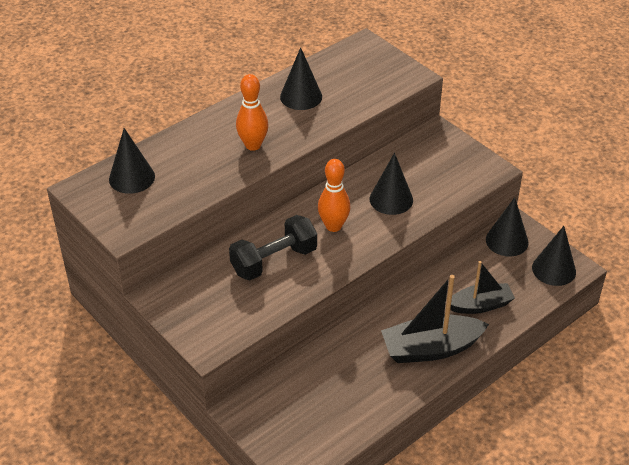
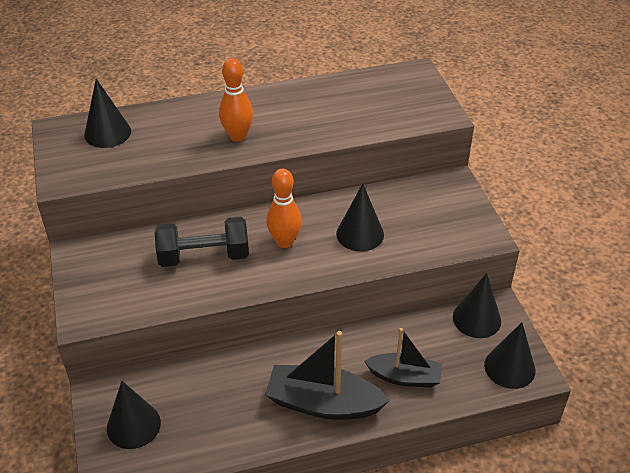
camera: 25 degrees right, 0 degrees up
black cone [280,47,322,110] -> black cone moved to [107,381,161,449]

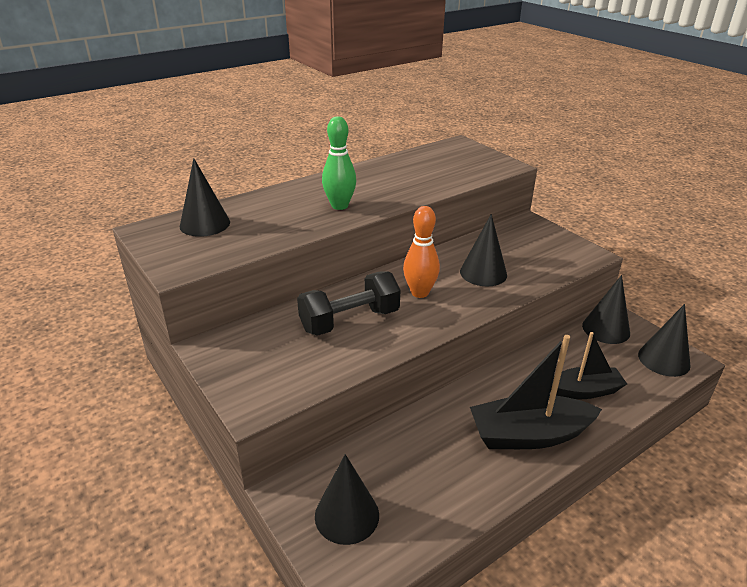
camera: 20 degrees left, 10 degrees down
orange bowling pin [219,58,253,142] -> green bowling pin [322,116,356,210]

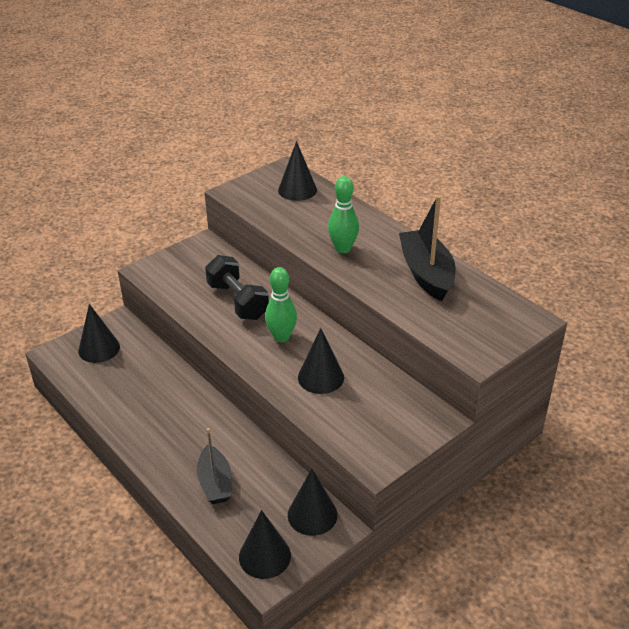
camera: 85 degrees right, 5 degrees up
orange bowling pin [403,206,440,298] -> green bowling pin [265,267,297,342]
black boat [470,335,602,449] -> black boat moved to [399,195,456,301]

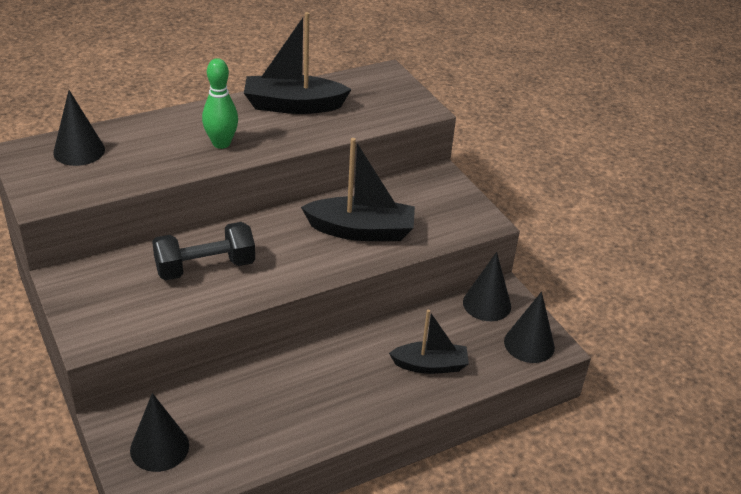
camera: 80 degrees left, 0 degrees up
green bowling pin [265,267,297,342] -> none
black cone [298,328,344,394] -> black boat [301,138,415,241]

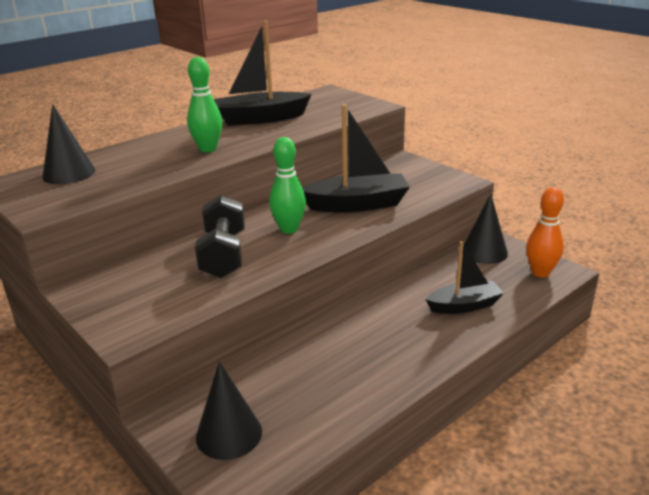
camera: 10 degrees left, 10 degrees down
black dumbbell [152,222,255,280] -> black dumbbell turned 60 degrees counterclockwise [195,194,245,278]
black cone [504,292,555,363] -> orange bowling pin [526,187,564,278]
none -> green bowling pin [269,137,306,234]

